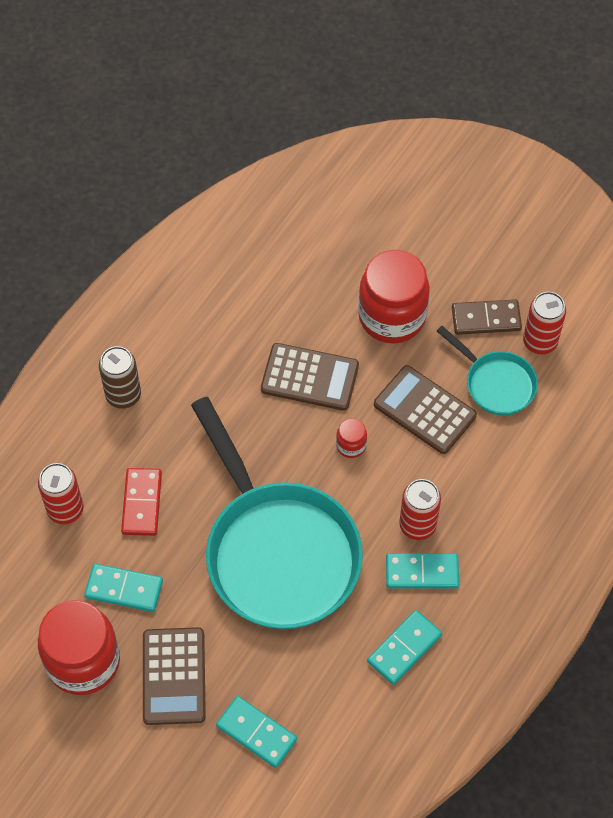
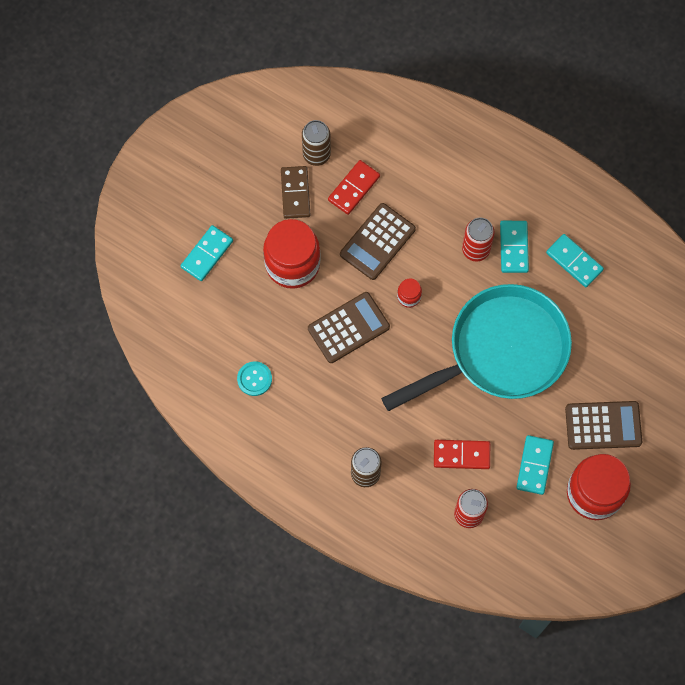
camera: 90 degrees left, 10 degrees up
turquoise domino [216,696,297,768] -> turquoise domino moved to [180,225,233,281]
brown calculator [261,343,359,411] -> brown calculator turned 45 degrees clockwise [308,292,390,363]
turquoise pan [437,326,538,415] -> red domino [328,160,380,215]
red can [523,292,566,354] -> brown can [302,120,331,166]
none -> turquoise button [237,361,272,396]

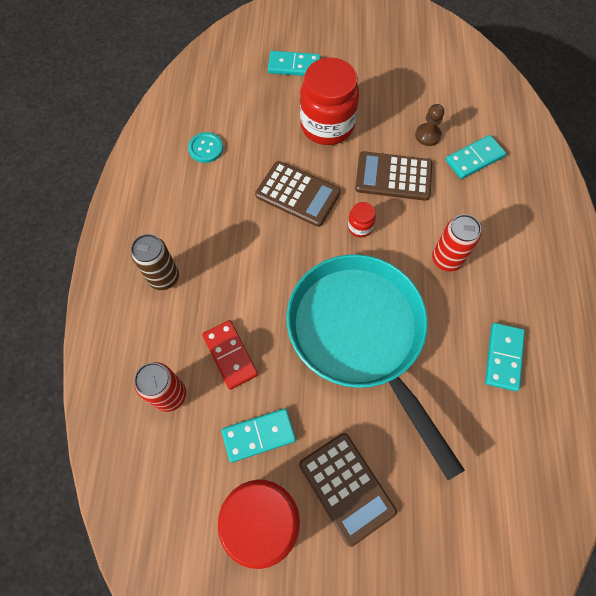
camera: 60 degrees right, 5 degrees down
brown domino [281,166,310,219] -> none
brown can [302,120,331,166] -> none
red domino [328,160,380,215] -> brown pawn [415,104,444,146]
turquoise pan [381,284,572,411] -> turquoise pan turned 150 degrees counterclockwise [286,254,465,480]
turquoise domino [500,221,529,273] -> turquoise domino moved to [446,135,506,179]

